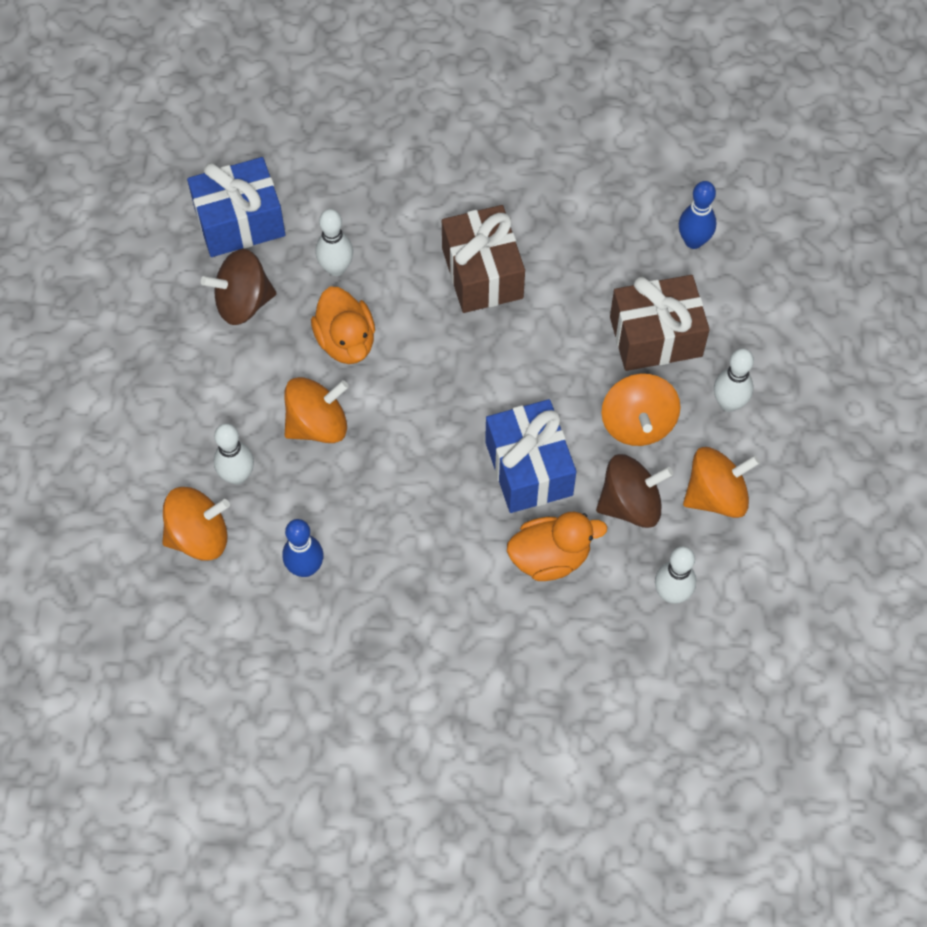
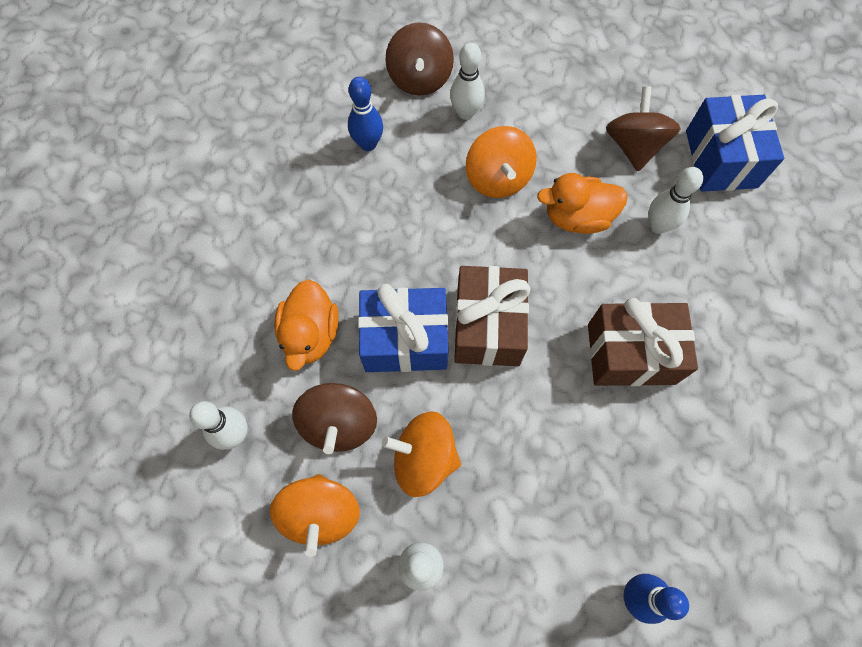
camera: 105 degrees right, 5 degrees up
orange spinning top [162,487,230,561] -> brown spinning top [385,22,454,96]
brown gift [610,275,710,371] -> brown gift moved to [454,266,531,366]

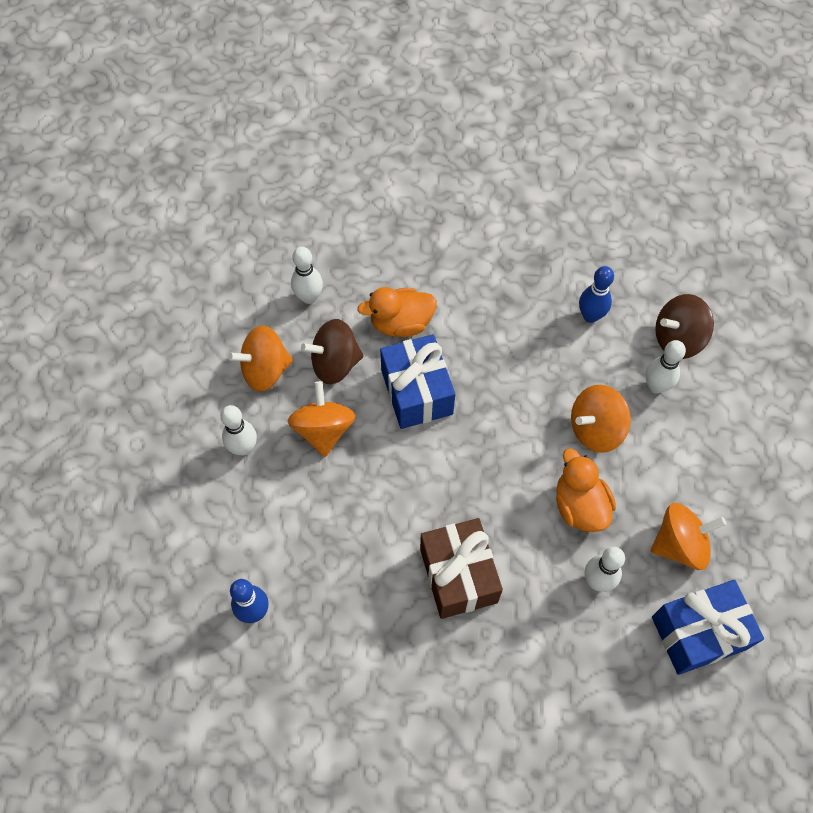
camera: 75 degrees right, 5 degrees down
brown gift [454,266,531,366] -> none
brown spinning top [606,87,681,171] -> orange spinning top [651,503,726,570]

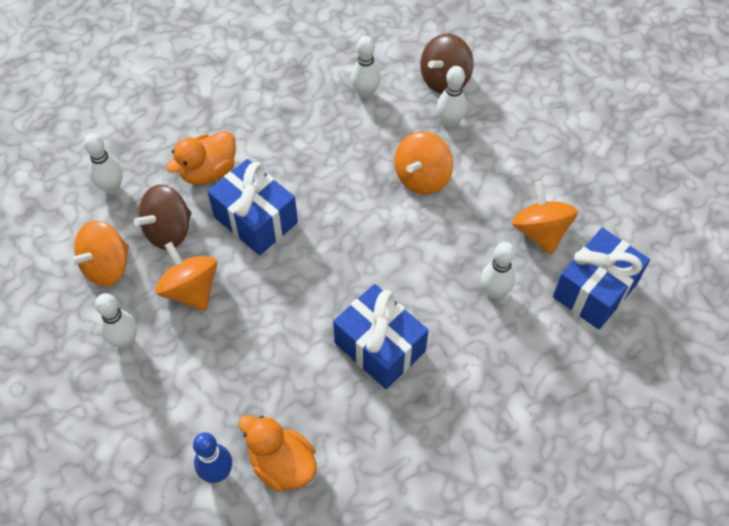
camera: 30 degrees left, 5 degrees down
brown gift [420,518,503,619] -> blue gift [333,284,429,389]
orange duck [556,448,616,532] -> orange duck moved to [238,415,317,492]
blue bowling pin [579,266,614,323] -> white bowling pin [351,36,381,99]
orange spinning top [651,503,726,570] -> orange spinning top turned 60 degrees counterclockwise [512,181,578,255]

